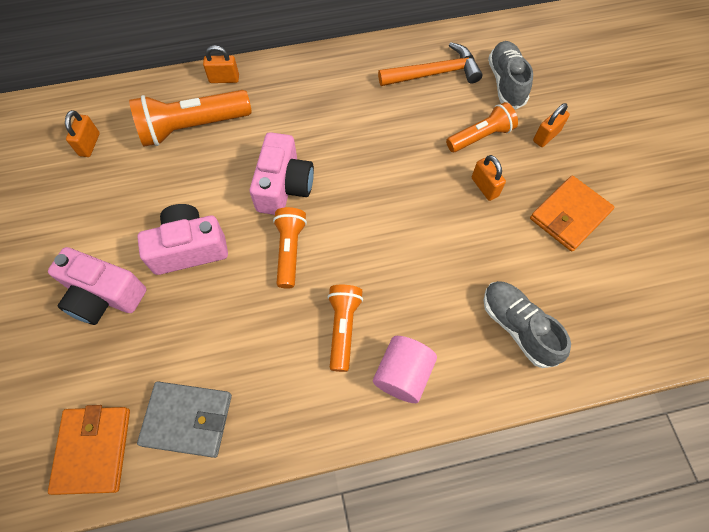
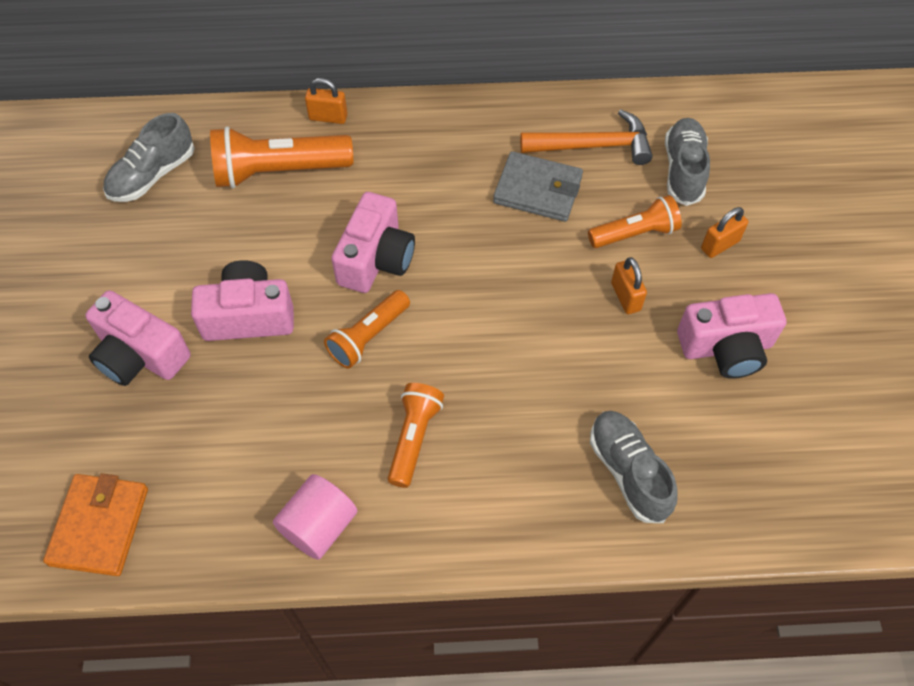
camera: 10 degrees right, 5 degrees down
orange padlock [65,110,100,157] -> grey shoe [103,113,195,202]
grey wallet [137,382,232,458] -> grey wallet moved to [493,151,583,222]
orange flashlight [273,207,307,289] -> orange flashlight turned 150 degrees counterclockwise [324,290,410,369]
pink cylinder [373,336,437,403] -> pink cylinder moved to [273,474,358,560]
orange wallet [530,176,614,252] -> pink camera [677,293,786,379]

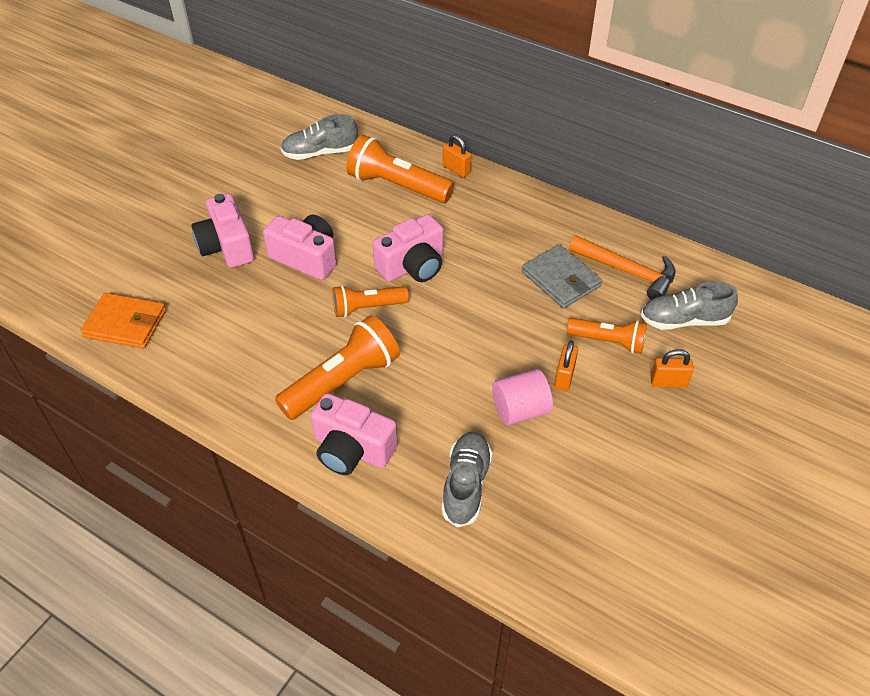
camera: 35 degrees right, 10 degrees down
orange wallet [43,473,148,576] -> orange wallet turned 60 degrees clockwise [80,293,166,349]
pink cylinder [273,474,358,560] -> pink cylinder moved to [492,369,553,425]
orange flashlight [388,383,444,488] -> orange flashlight [275,315,400,420], size x1.60
grey shoe [665,118,710,206] -> grey shoe turned 135 degrees counterclockwise [641,281,738,330]
pink camera [677,293,786,379] -> pink camera moved to [311,393,398,475]

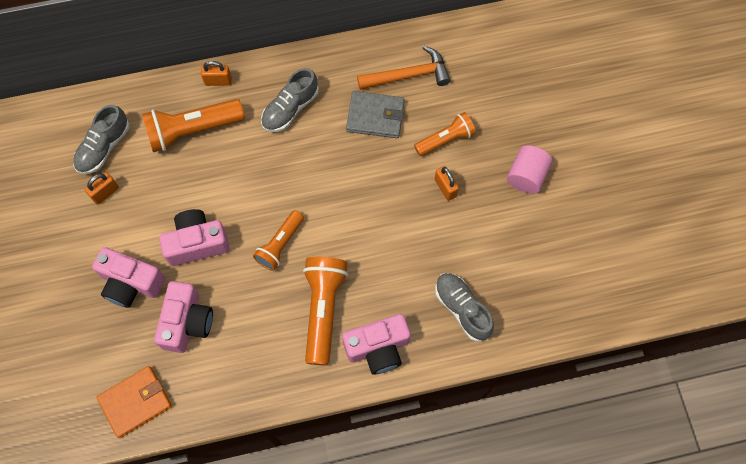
camera: 45 degrees left, 20 degrees up
pink camera [373,214,444,282] -> pink camera moved to [154,281,213,353]
pink cylinder [492,369,553,425] -> pink cylinder moved to [507,145,552,194]
grey shoe [641,281,738,330] -> grey shoe moved to [261,68,319,132]
orange padlock [650,349,694,388] -> orange padlock moved to [85,172,119,205]

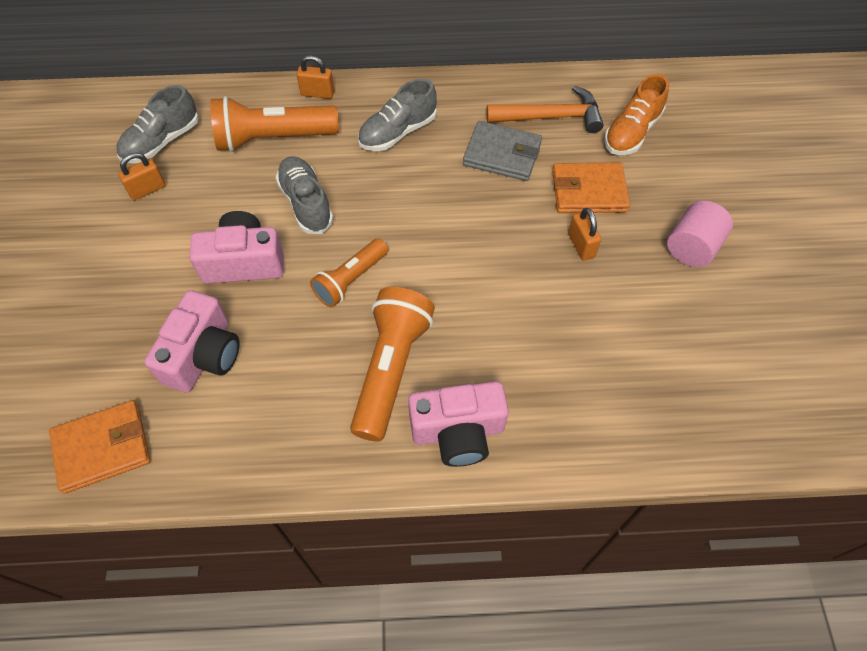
camera: 10 degrees right, 10 degrees down
pink camera [92,247,165,308] -> none
orange flashlight [414,112,476,156] -> orange wallet [552,163,630,213]
grey shoe [435,273,494,342] -> grey shoe moved to [276,156,333,234]
none -> orange shoe [604,74,669,155]

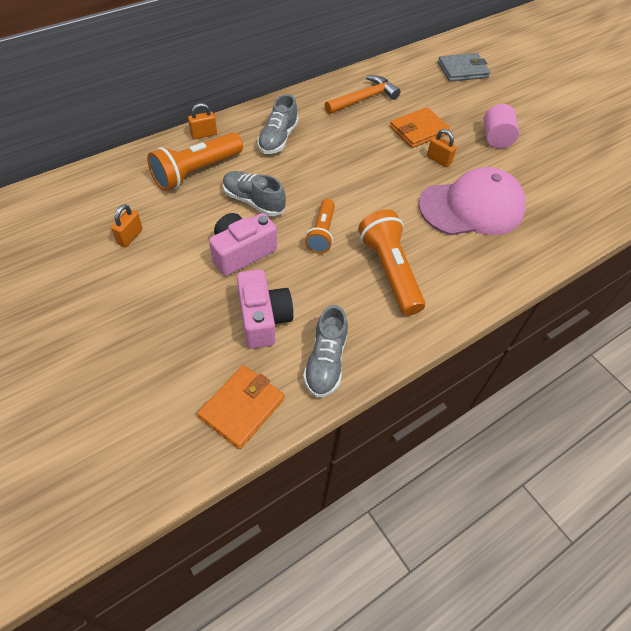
camera: 35 degrees left, 5 degrees down
grey shoe [116,85,199,164] -> grey shoe moved to [303,305,348,398]
pink camera [408,381,509,467] -> none
grey wallet [463,121,542,181] -> grey wallet moved to [438,53,490,82]
orange shoe [604,74,669,155] -> none
none -> pink cap [419,167,526,235]

